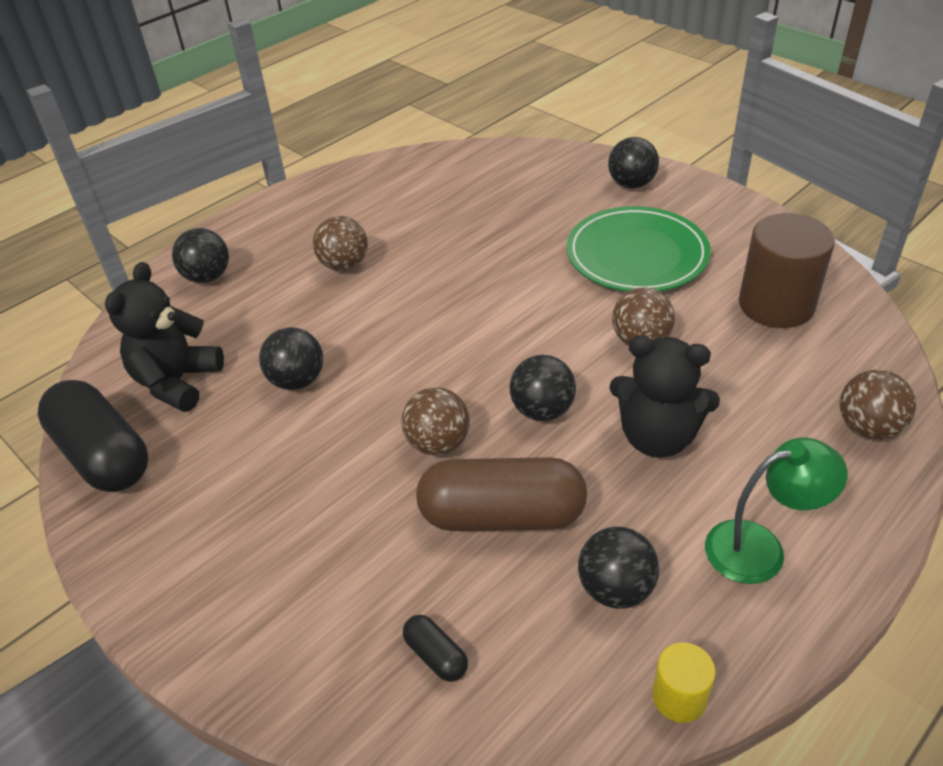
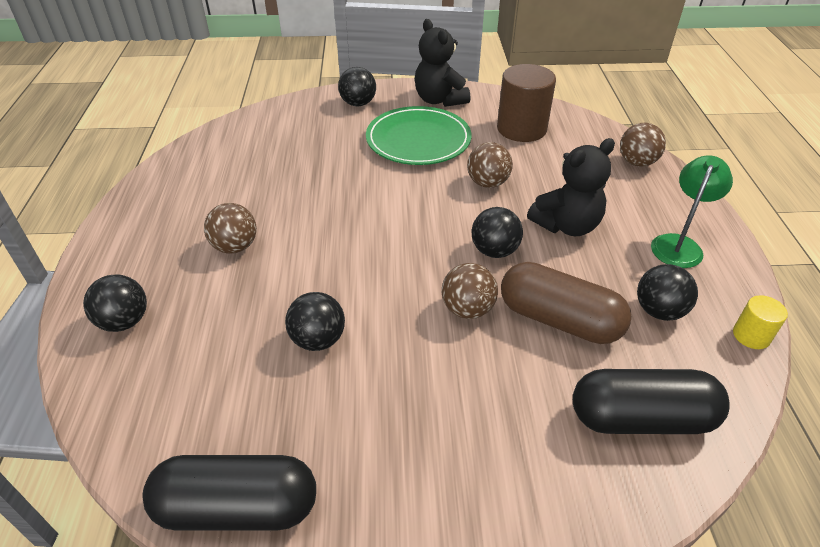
camera: 50 degrees left, 0 degrees up
black teddy bear [105,262,224,412] -> black teddy bear moved to [415,19,470,107]
black capsule [403,615,468,682] -> black capsule [573,369,729,434], size x2.33
brown capsule [416,457,587,531] -> brown capsule turned 75 degrees clockwise [501,262,632,344]

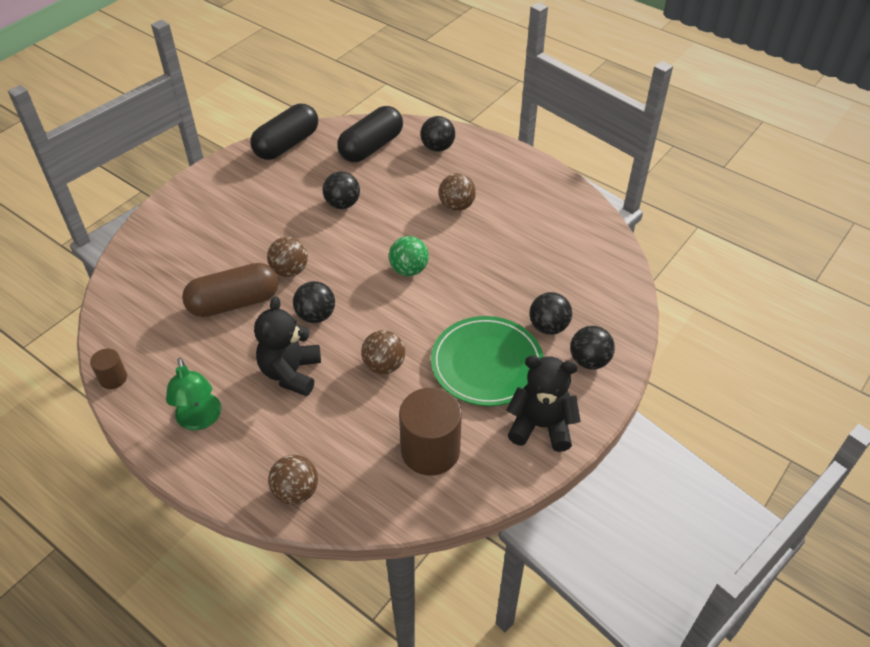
camera: 130 degrees right, 5 degrees up
black capsule [573,369,729,434] -> black capsule moved to [337,106,403,162]
black ball [637,264,698,321] -> black ball moved to [530,292,572,335]
yellow cylinder [733,295,788,349] -> brown cylinder [90,348,127,389]
none -> green ball [389,236,429,276]

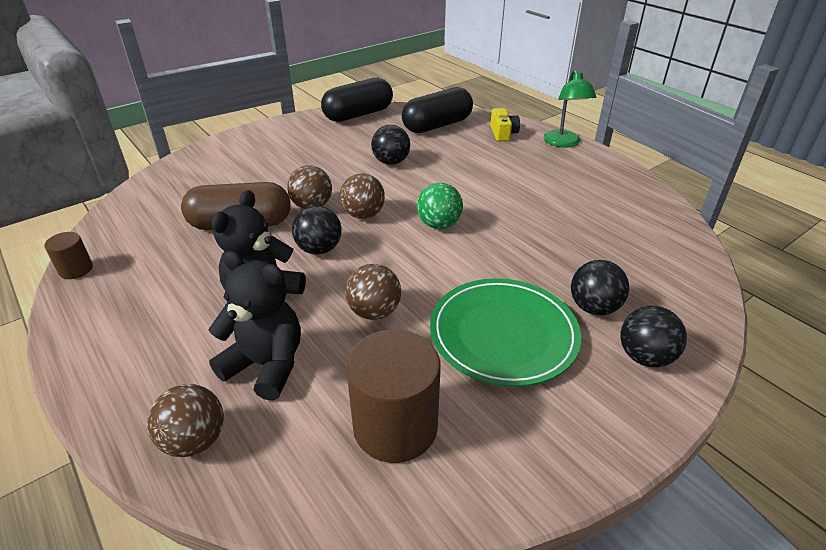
camera: 15 degrees right, 10 degrees down
green lamp [166,358,221,430] -> green lamp moved to [544,70,596,147]
black ball [420,116,455,152] -> yellow camera [490,108,520,141]
brown ball [438,173,476,211] -> brown ball moved to [340,173,385,219]
black teddy bear [507,356,581,452] -> black teddy bear moved to [208,251,301,401]

